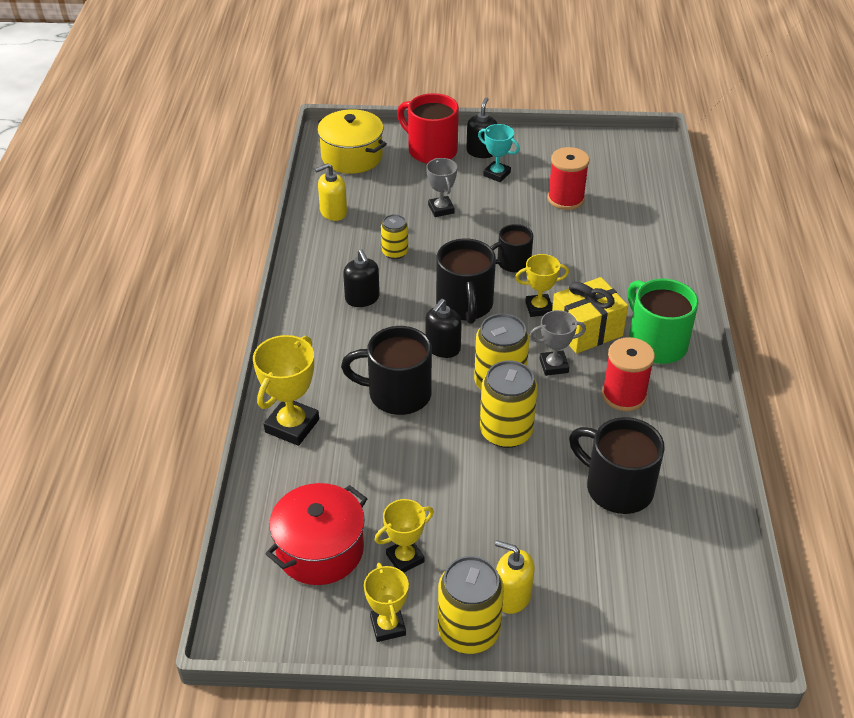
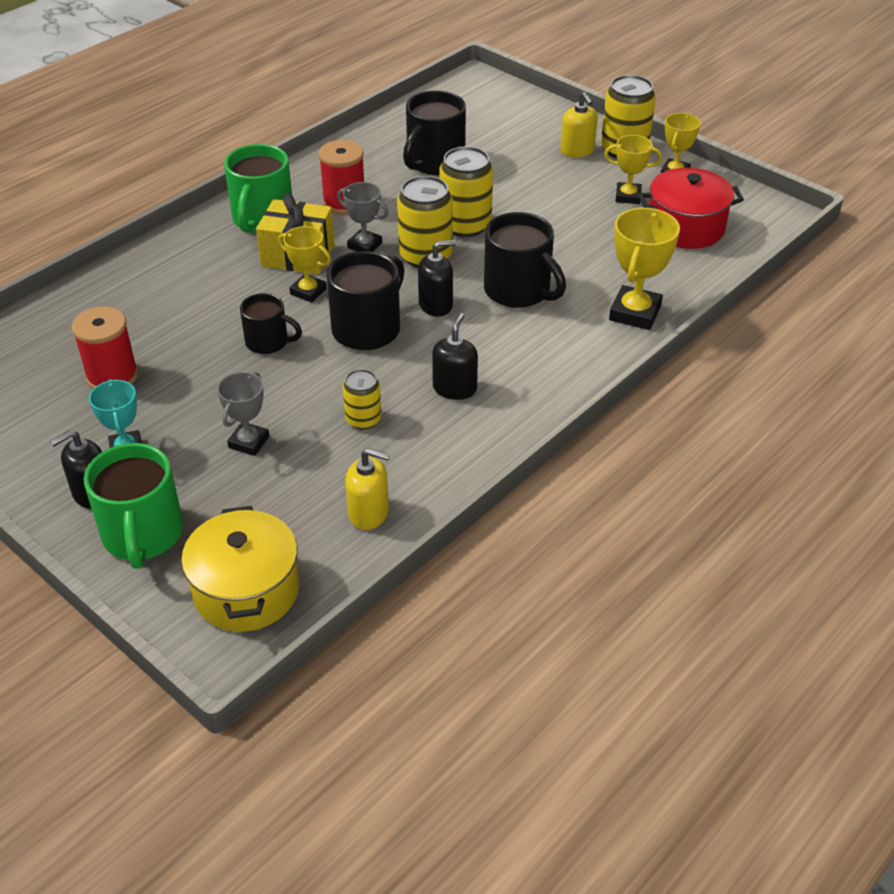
camera: 140 degrees left, 0 degrees up
yellow trophy [253,335,319,446] -> yellow trophy turned 45 degrees counterclockwise [609,208,680,330]
red mug [397,93,459,164] -> green mug [84,443,183,569]
black mug [569,417,665,514] -> black mug turned 45 degrees clockwise [403,91,466,175]

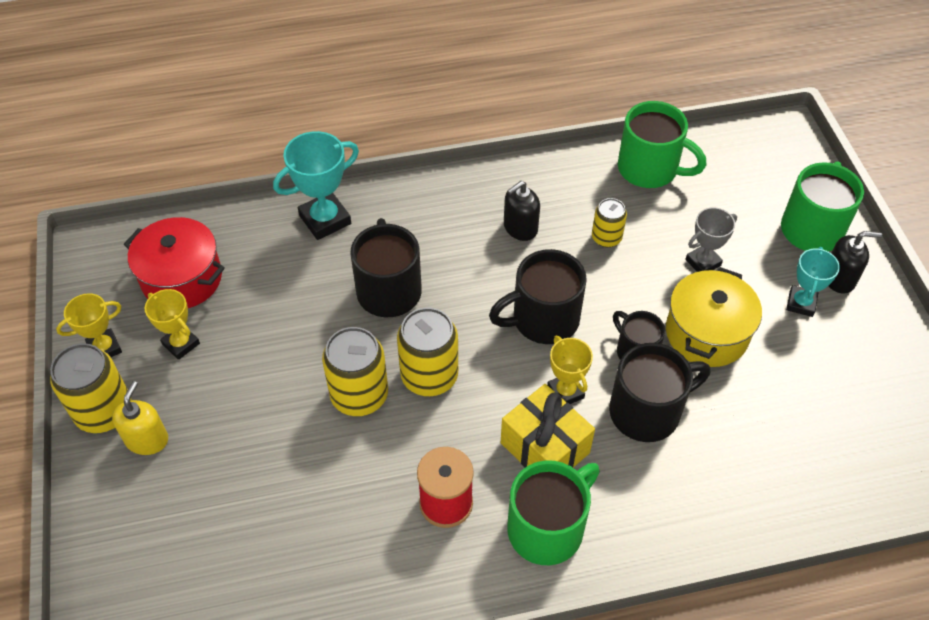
camera: 145 degrees left, 10 degrees up
red spool [72,306,138,389] -> none
yellow pot [181,506,299,632] -> yellow pot moved to [666,267,762,367]
grey trophy [337,182,389,252] -> none
yellow soap dispenser [345,448,390,530] -> green mug [618,101,706,188]
black mug [403,91,466,175] -> black mug moved to [609,343,710,442]
black soap dispenser [418,240,456,317] -> none
yellow trophy [609,208,680,330] -> turquoise trophy [273,131,359,240]

